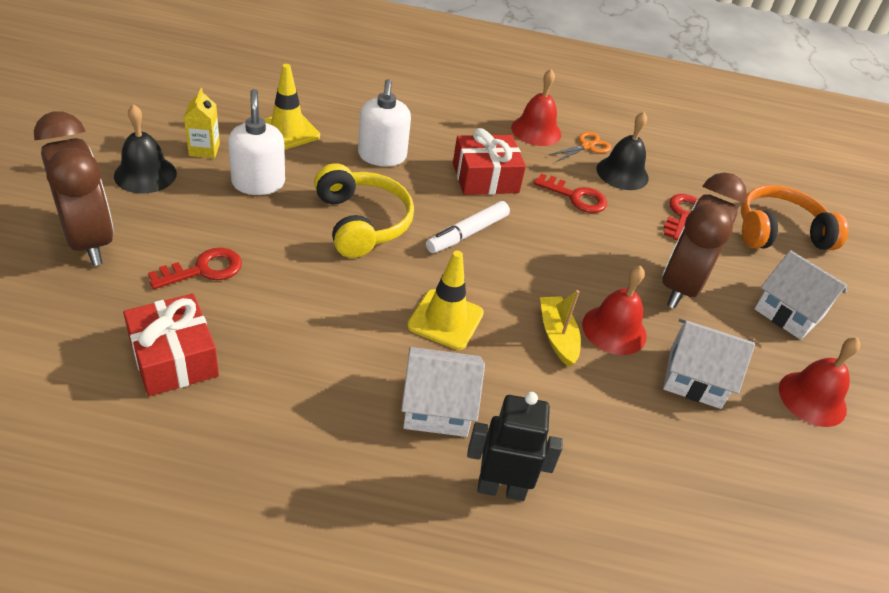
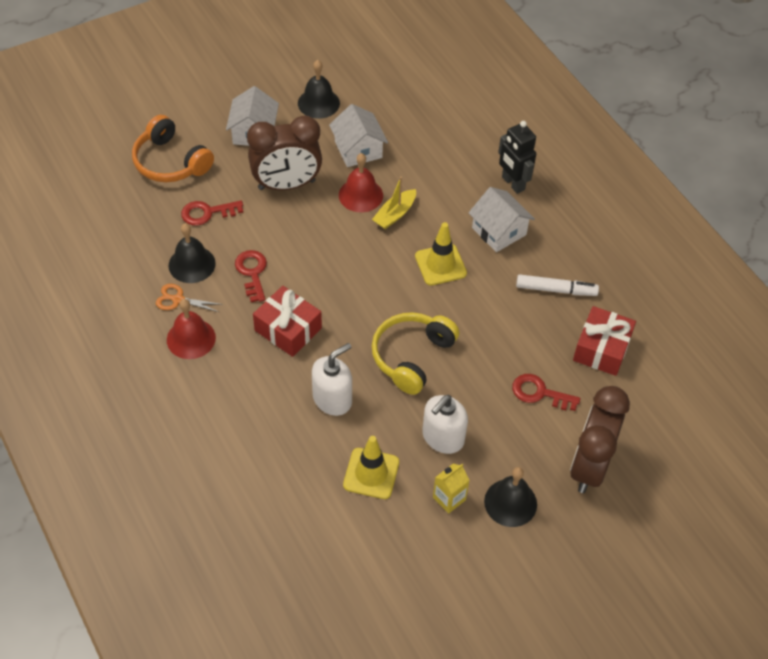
camera: 125 degrees left, 10 degrees up
white marker [426,201,510,253] -> white marker moved to [516,274,599,296]
red bell [779,337,860,427] -> black bell [298,60,340,119]

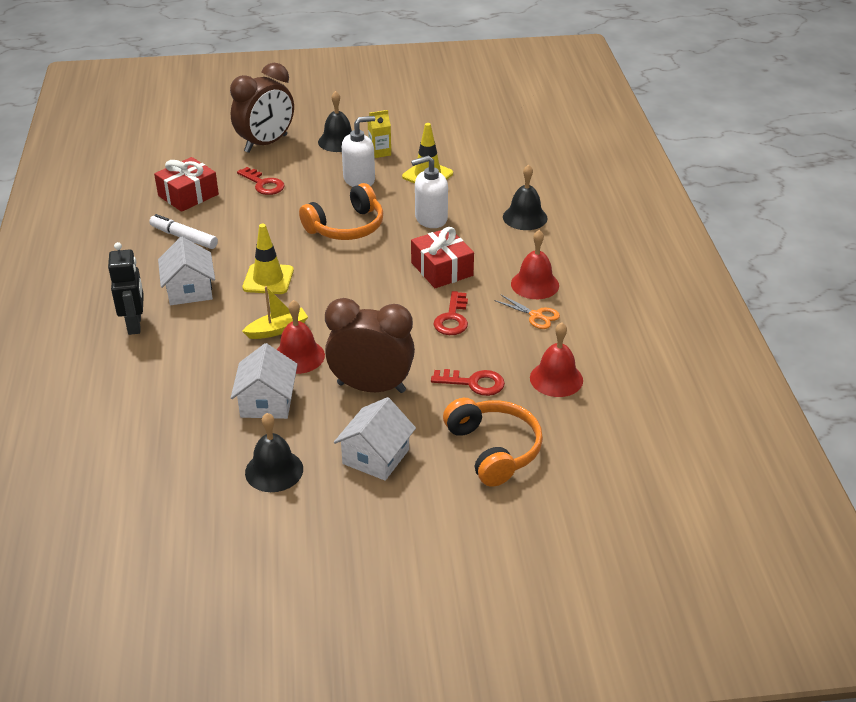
camera: 155 degrees left, 15 degrees down
black bell [168,223,216,283] -> black bell moved to [503,164,548,230]
yellow headphones [372,312,459,395] -> orange headphones [299,183,383,240]
none -> red bell [530,322,583,397]

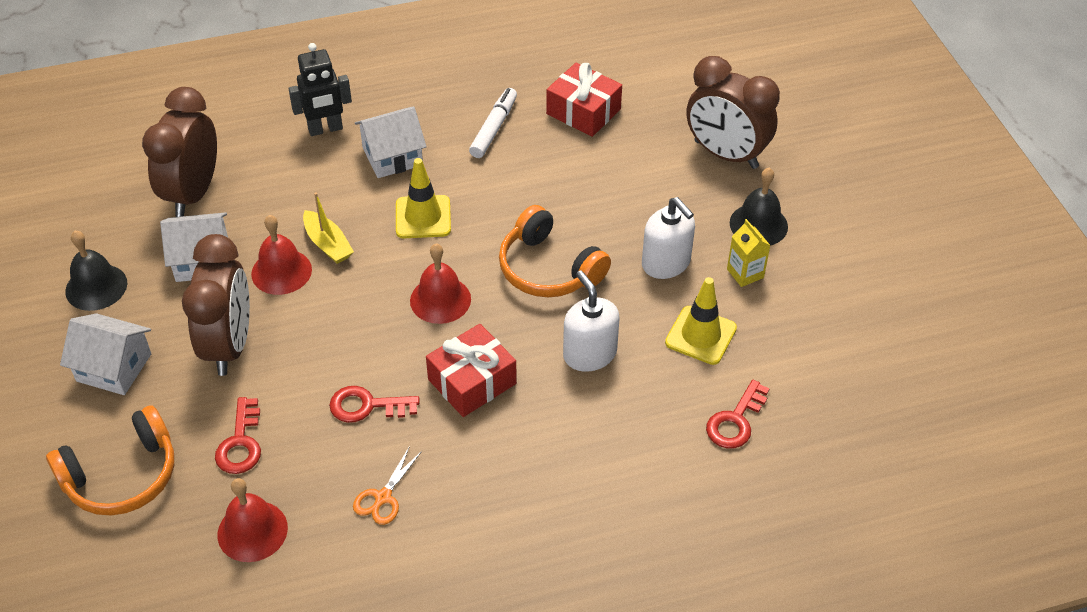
camera: 80 degrees right, 10 degrees up
red key [237,167,285,195] -> red key moved to [706,380,770,448]
black bell [503,164,548,230] -> none
red bell [511,230,559,299] -> red bell moved to [410,244,471,324]
none -> brown clock [142,87,217,217]

